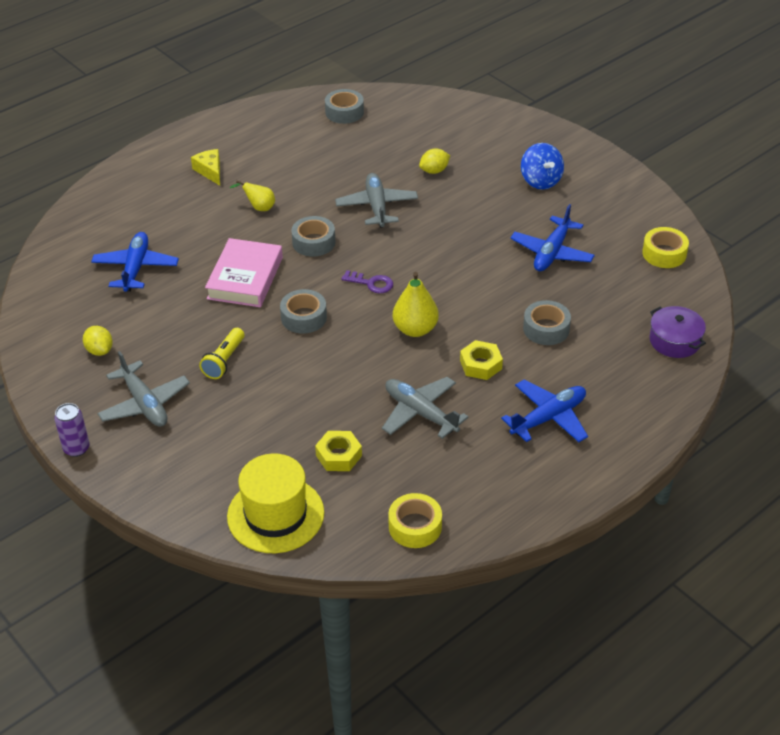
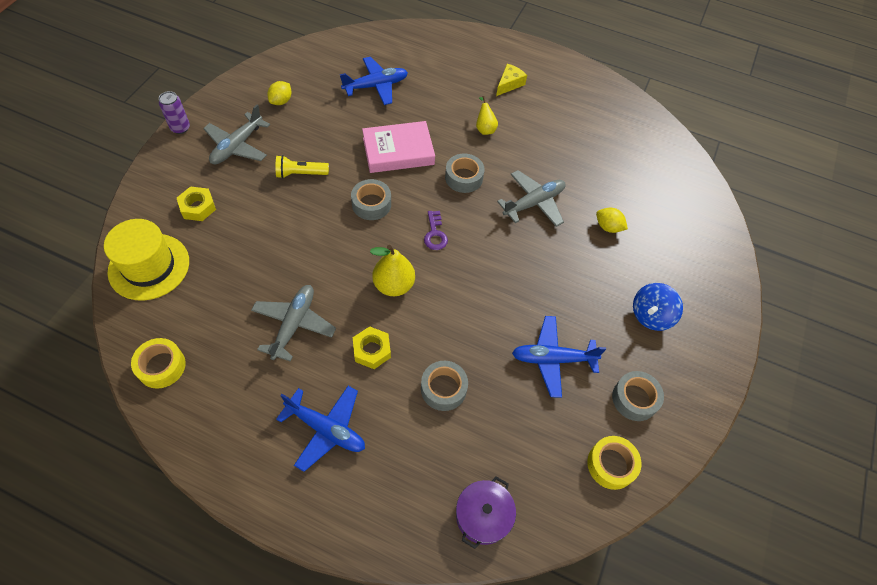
camera: 60 degrees right, 15 degrees up
yellow nut [315,431,362,471] -> yellow nut moved to [177,186,216,221]
grey tape [325,89,364,124] -> grey tape moved to [612,371,664,421]

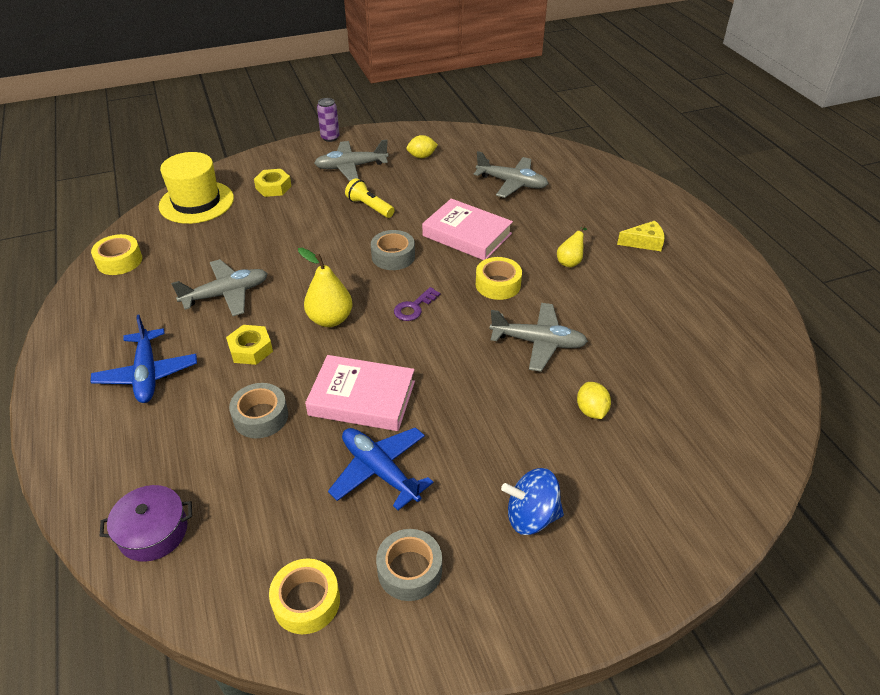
camera: 50 degrees right, 15 degrees down
blue plane [340,57,408,105] -> grey plane [474,151,548,198]
grey tape [445,153,485,193] -> yellow tape [476,257,522,300]
none -> pink book [305,355,415,431]

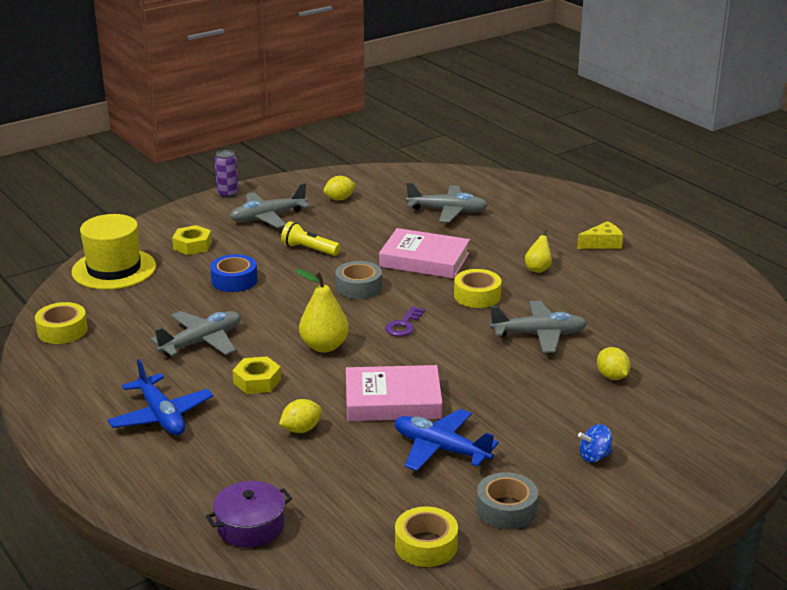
camera: 15 degrees left, 15 degrees down
grey tape [229,383,288,438] -> yellow lemon [279,399,322,433]
blue spinning top [501,468,564,535] -> blue spinning top [578,424,613,463], size x0.64
none -> blue tape [210,254,258,292]

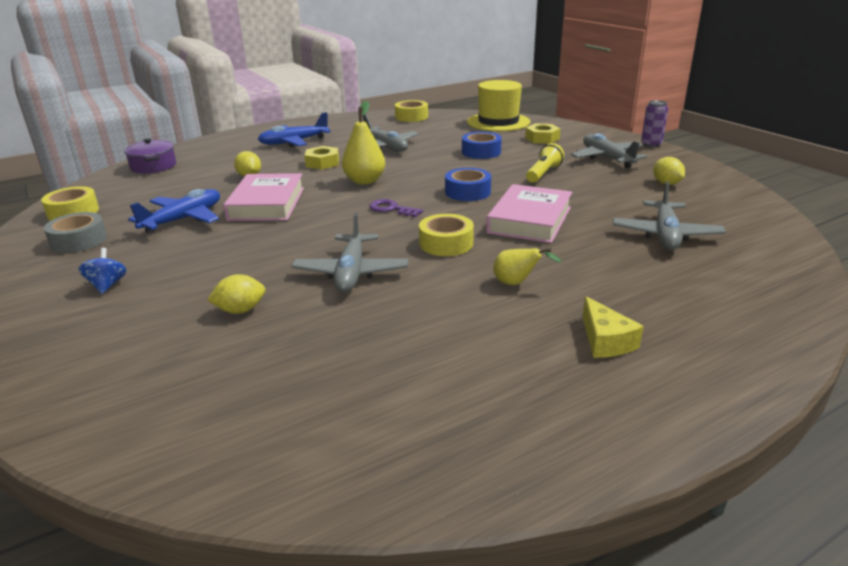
camera: 95 degrees right, 0 degrees up
grey tape [335,261,382,299] -> blue tape [445,168,491,201]

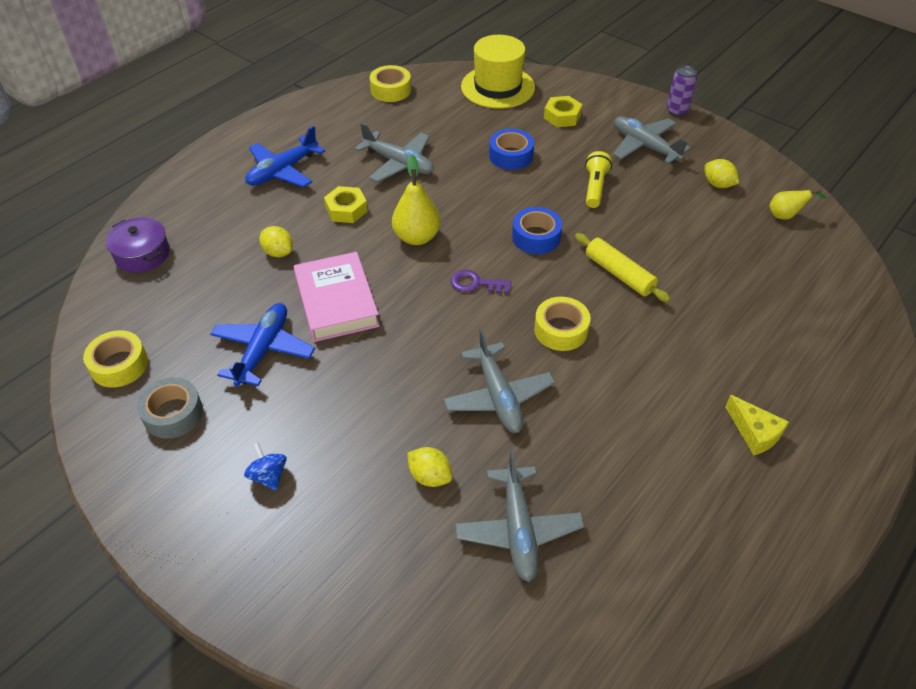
camera: 20 degrees left, 20 degrees up
yellow lemon [207,274,265,314] -> yellow lemon turned 75 degrees clockwise [407,447,452,487]
pink book [486,184,572,243] -> yellow rolling pin [575,233,670,302]
yellow pear [493,248,562,285] -> yellow pear moved to [770,189,827,220]
grey plane [613,181,726,250] -> grey plane moved to [455,450,584,582]

